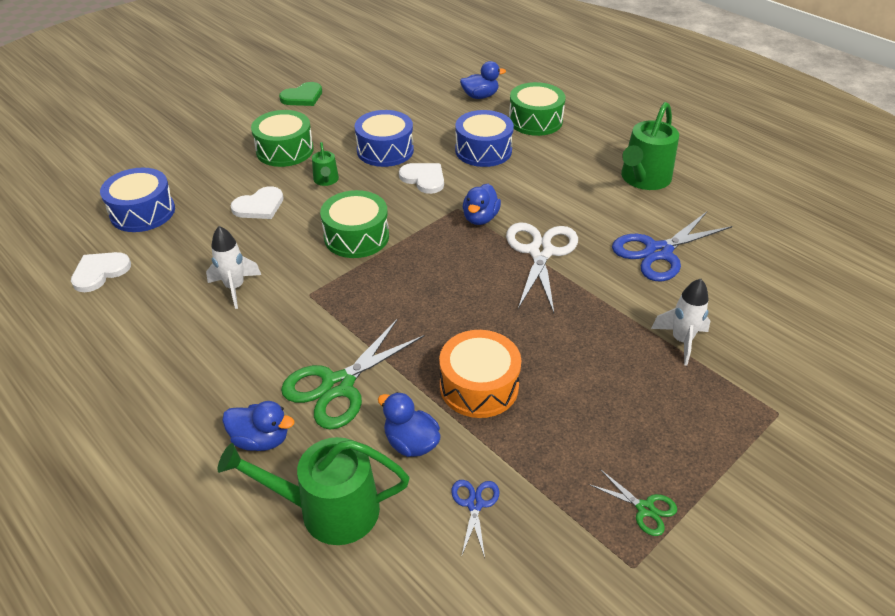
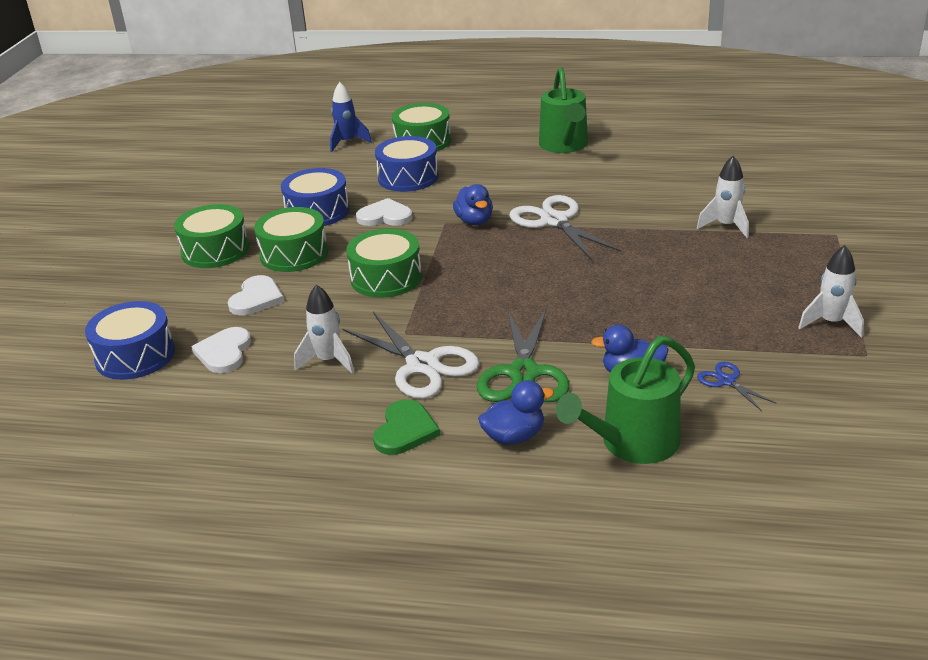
camera: 35 degrees left, 10 degrees down
white heart [71,252,131,292] -> white heart moved to [191,327,251,373]
green heart [279,82,322,106] -> green heart moved to [373,399,440,455]
green watering can [312,142,339,186] -> green drum [254,207,328,272]
orange drum [439,330,521,418] -> none
blue duck [460,61,506,99] -> blue rocket [330,82,372,152]
green scissors [589,469,677,536] -> white rocket [798,245,864,338]
blue scissors [612,212,732,281] -> none
none -> white scissors [343,312,480,399]

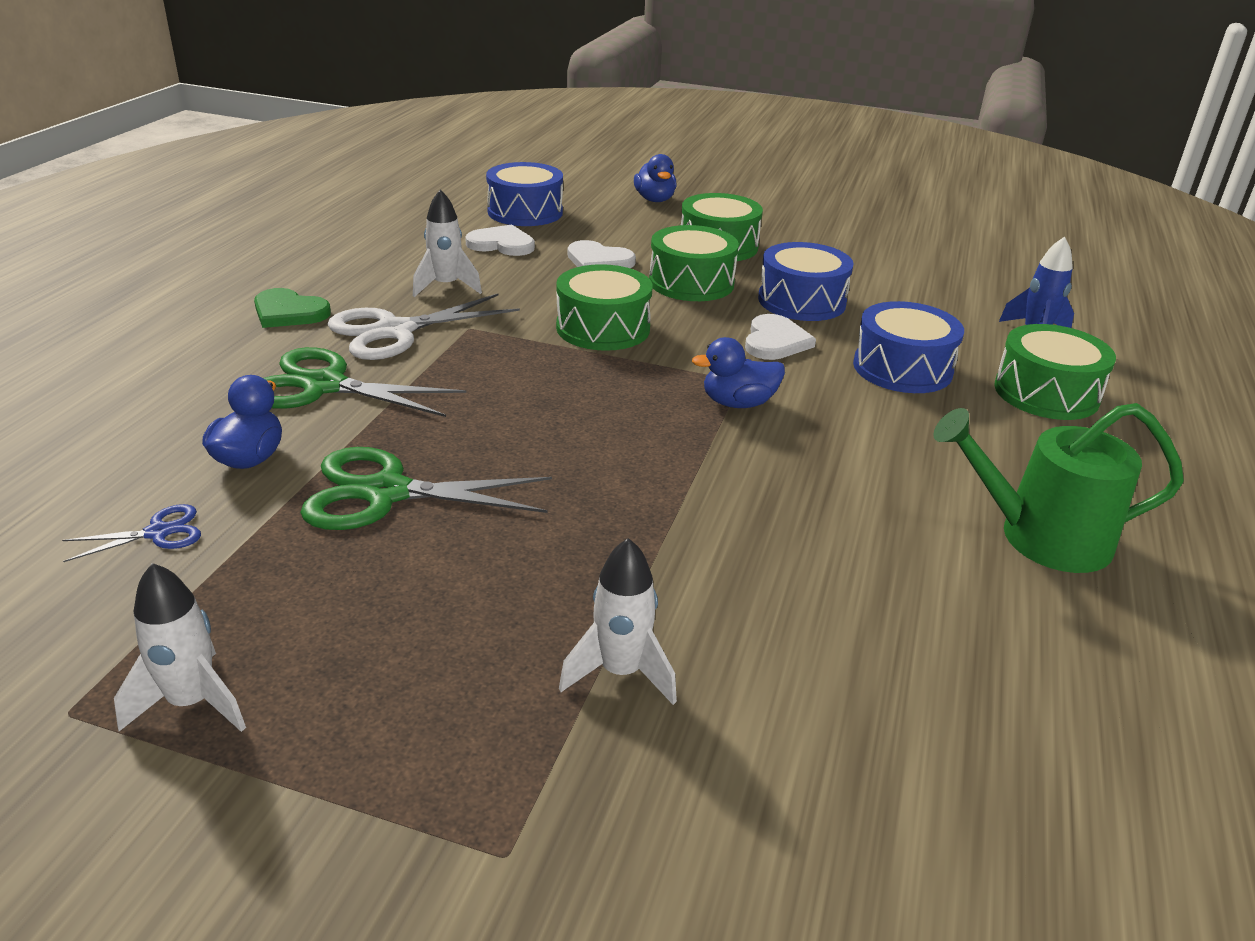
camera: 95 degrees right, 0 degrees up
blue duck [478,380,554,445] -> blue duck moved to [634,154,677,202]
white scissors [509,195,621,260] -> none
green watering can [556,336,695,464] -> none
none -> green scissors [300,447,552,530]

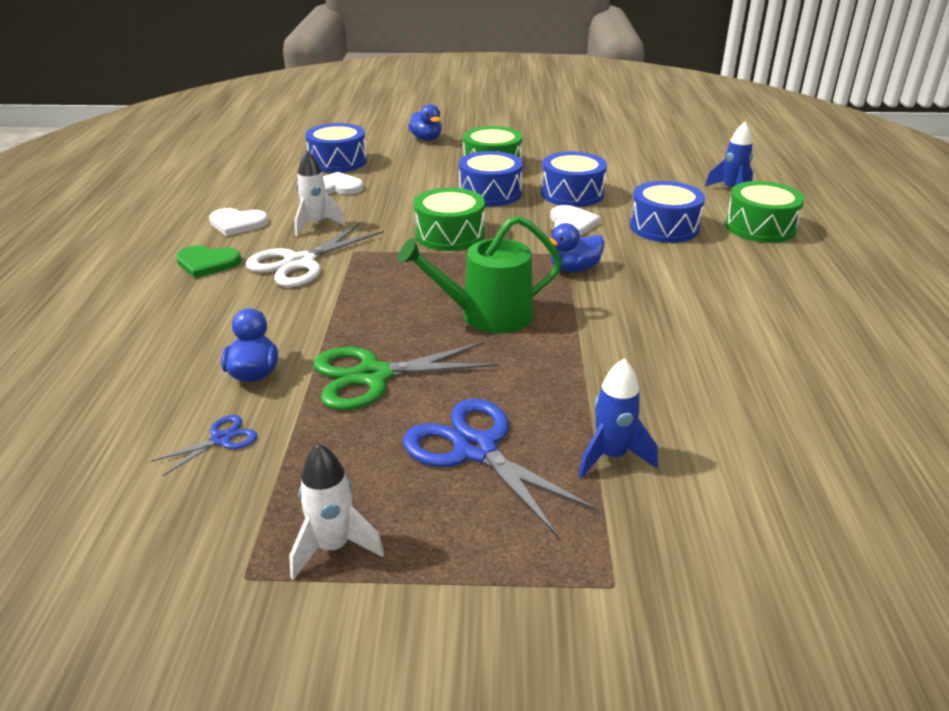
camera: 15 degrees left, 0 degrees up
green scissors [263,347,466,417] -> none
white rocket [559,538,677,705] -> blue rocket [579,358,658,478]
white heart [568,240,636,268] -> white heart moved to [209,208,269,236]
green drum [649,225,739,301] -> blue drum [459,151,523,206]
green watering can [933,403,1184,573] -> green watering can moved to [398,215,562,333]
none -> blue scissors [403,398,598,537]

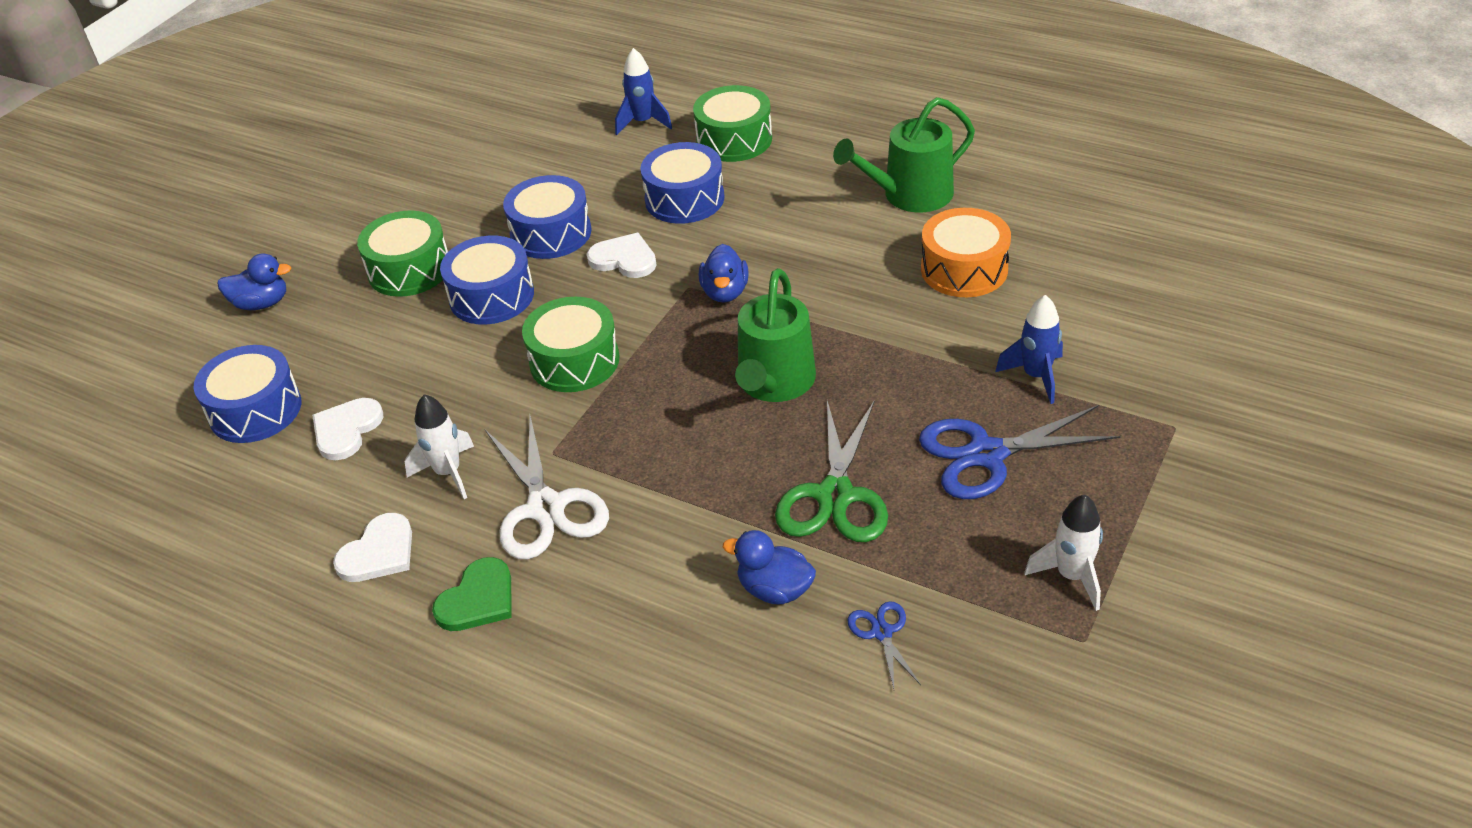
camera: 60 degrees left, 10 degrees up
none -> green watering can [833,97,975,212]
none -> orange drum [921,208,1011,297]

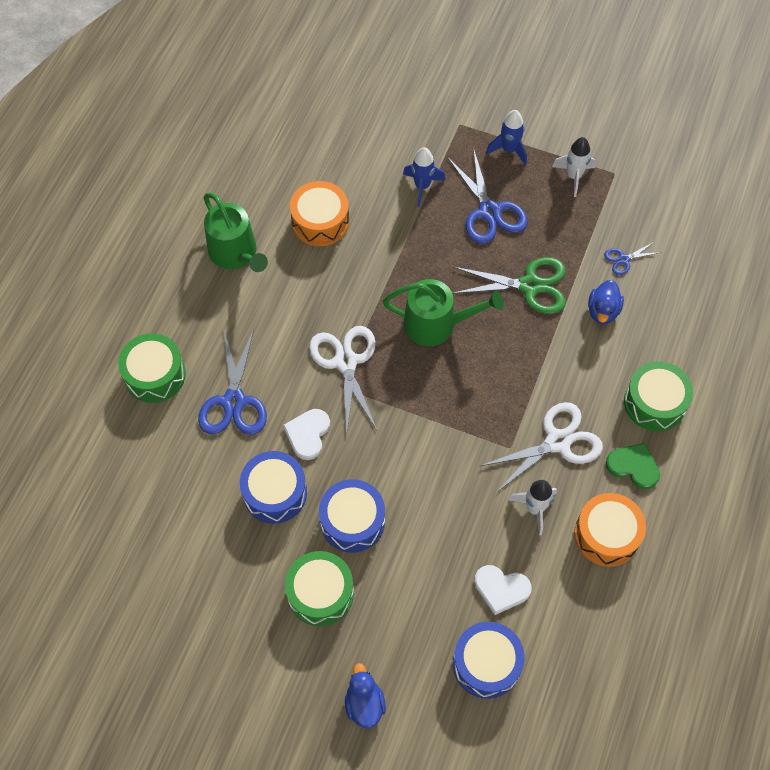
camera: 100 degrees left, 20 degrees up
white heart [333,513,412,582] -> orange drum [574,493,646,567]
green drum [522,297,620,392] -> green drum moved to [624,361,693,431]
blue rocket [615,48,672,135] -> blue rocket moved to [486,110,527,165]
blue drum [640,142,724,224] -> blue scissors [198,329,267,435]
blue duck [699,244,749,303] -> white scissors [309,326,377,436]

